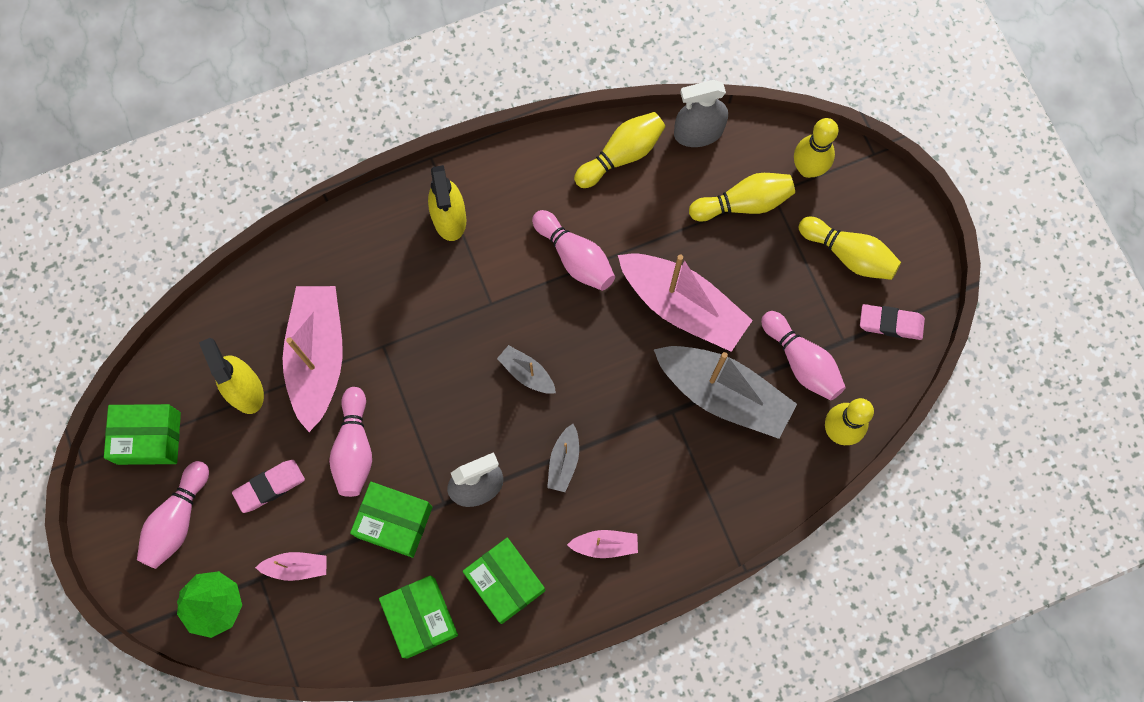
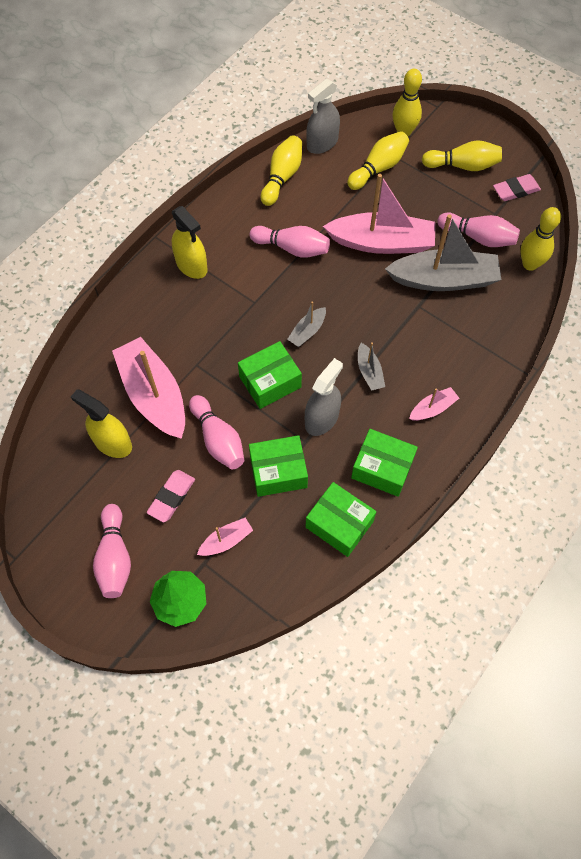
camera: 30 degrees left, 10 degrees down
green box [104,404,181,465] -> green box moved to [238,341,302,409]
grey boat [497,345,556,394] -> grey boat turned 60 degrees counterclockwise [287,301,326,347]

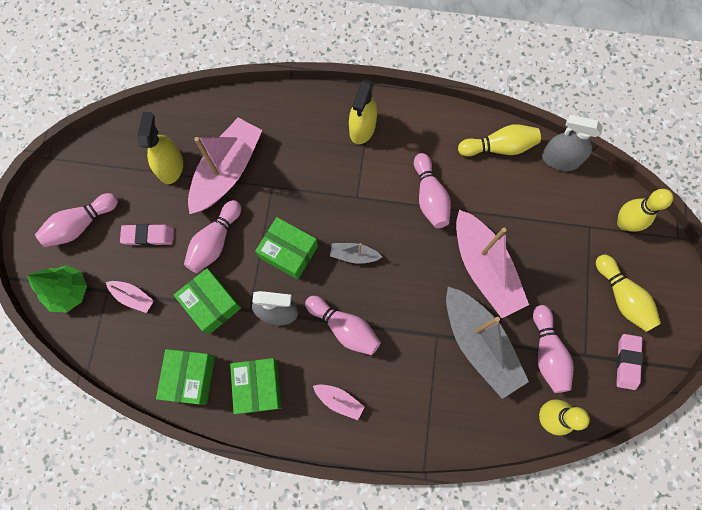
camera: 60 degrees right, 10 degrees up
yellow bowling pin [347,131,409,190] -> none
grey boat [358,342,385,391] -> pink bowling pin [305,296,381,355]
pink eraser [493,174,541,201] -> pink eraser turned 60 degrees clockwise [616,334,643,390]

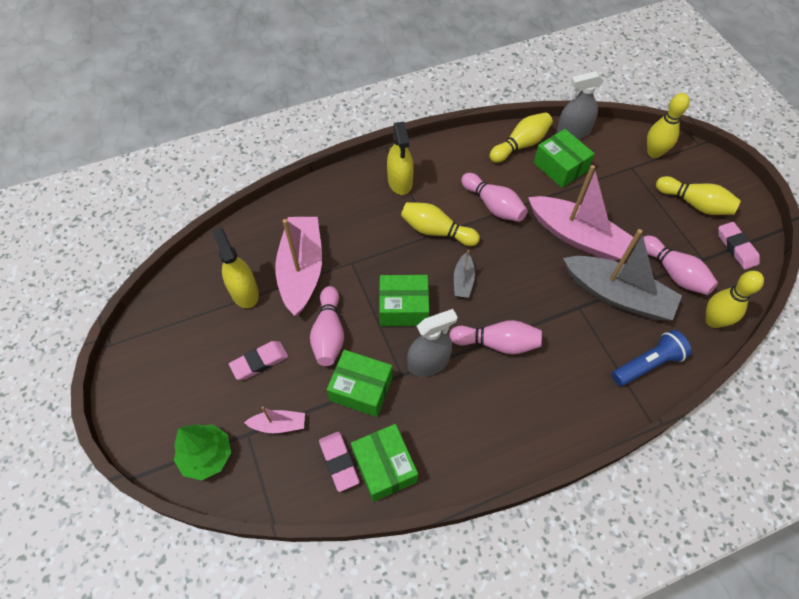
camera: 30 degrees left, 15 degrees down
pink bowling pin [35,193,118,247] -> none
green box [230,358,282,414] -> green box moved to [533,129,595,188]
pink boat [313,385,365,420] -> none
grey boat [330,243,382,264] -> grey boat turned 60 degrees counterclockwise [454,250,475,298]
none -> pink eraser [319,432,359,492]
none -> yellow bowling pin [401,202,480,246]
none -> blue flashlight [612,330,692,386]

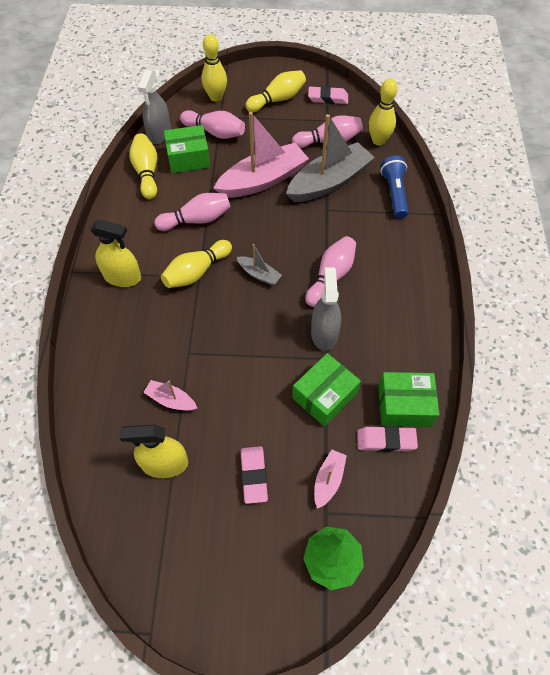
camera: 65 degrees left, 0 degrees up
pink boat [275,217,322,316] -> pink boat [143,380,197,411], size x0.46
pink bowling pin [310,286,344,366] -> pink bowling pin moved to [180,110,245,139]
green box [379,275,429,326] -> none

